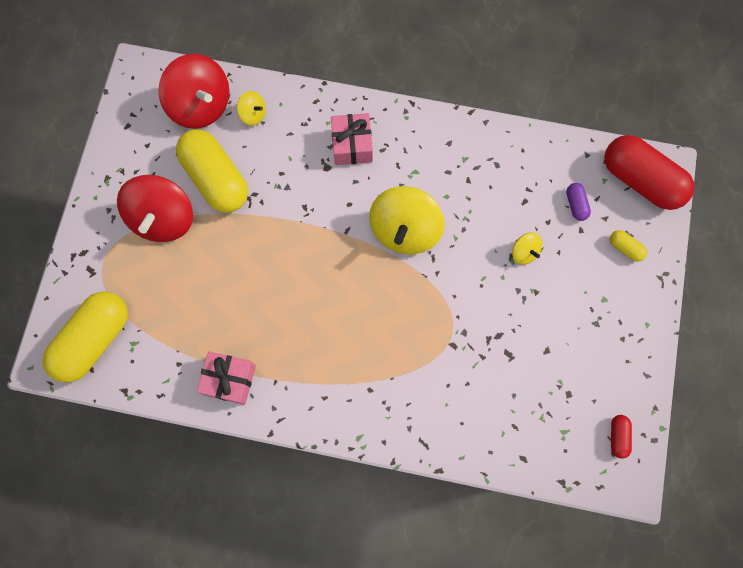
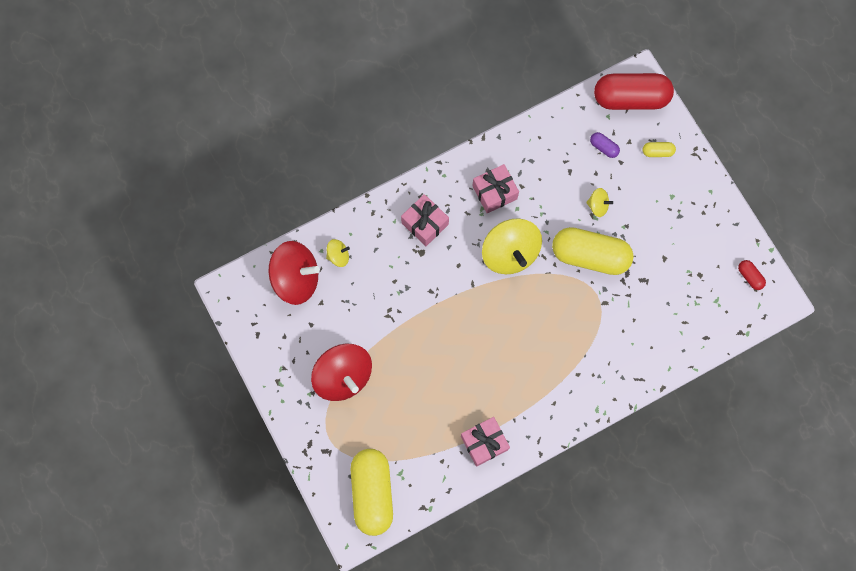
camera: 40 degrees left, 0 degrees up
yellow capsule [176,129,248,213] -> yellow capsule moved to [552,227,634,275]
none -> pink gift [472,164,519,213]

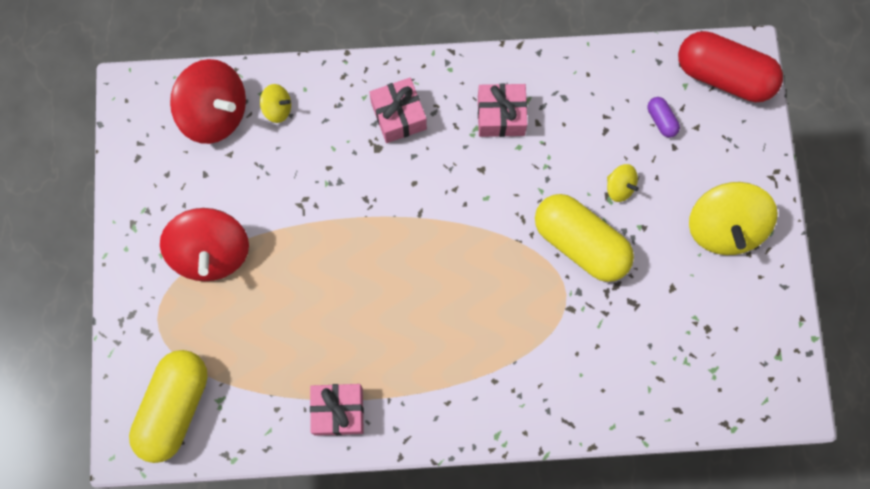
camera: 25 degrees right, 0 degrees up
yellow spinning top [482,218,542,274] -> yellow spinning top moved to [689,182,778,255]
yellow capsule [643,142,676,157] -> none
red capsule [738,260,766,290] -> none

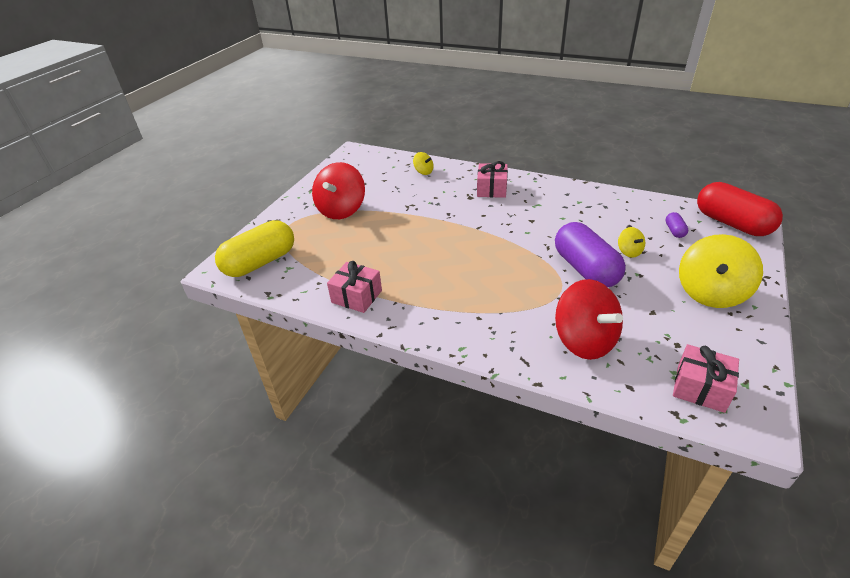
camera: 30 degrees right, 35 degrees down
red spinning top [170,59,246,144] -> red spinning top moved to [555,279,623,360]
pink gift [478,84,527,137] -> pink gift moved to [673,344,739,413]
yellow capsule [535,194,634,282] -> purple capsule [555,222,626,287]

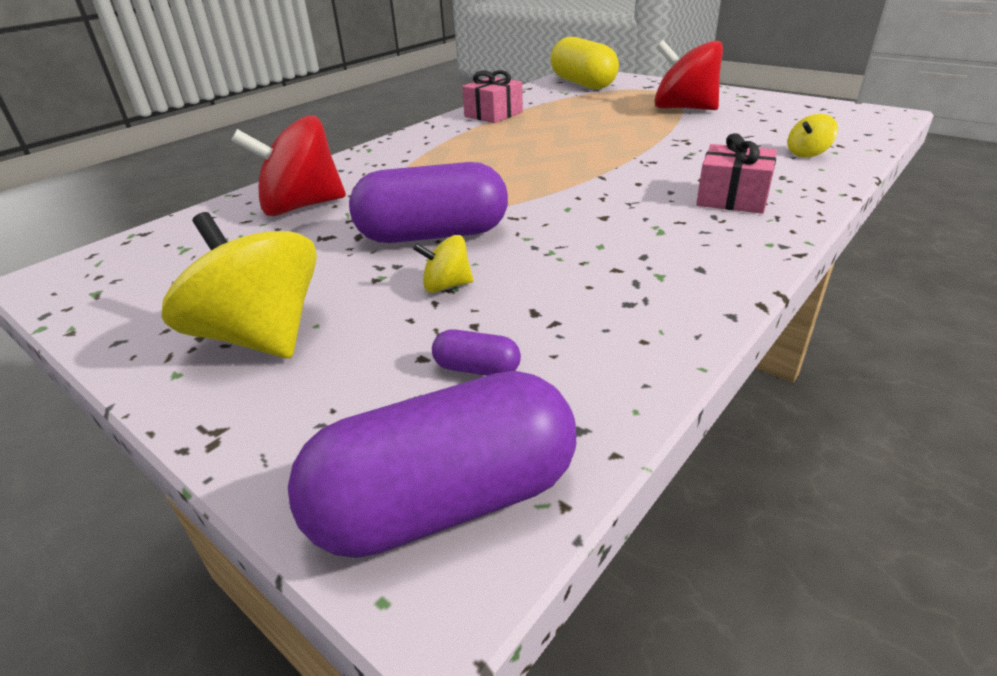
camera: 105 degrees right, 5 degrees down
pink gift [673,344,739,413] -> none
red capsule [697,182,783,236] -> purple capsule [288,371,576,558]

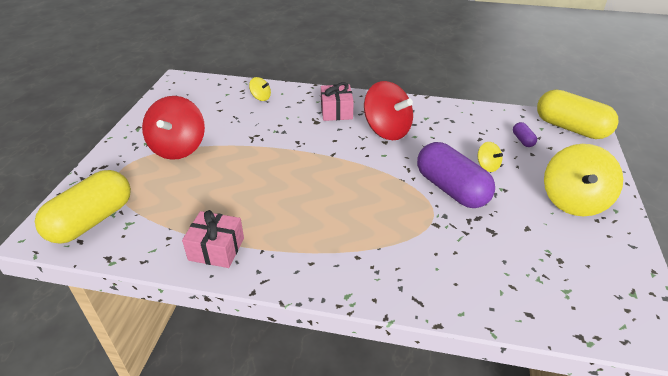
camera: 120 degrees left, 5 degrees up
red spinning top [231,115,346,216] -> red spinning top moved to [364,81,413,140]
purple capsule [288,371,576,558] -> yellow capsule [537,89,618,139]

